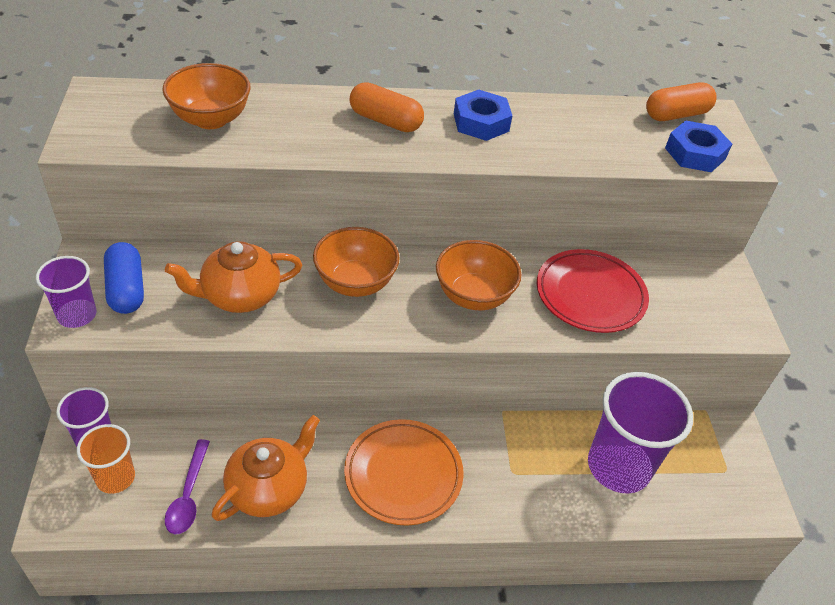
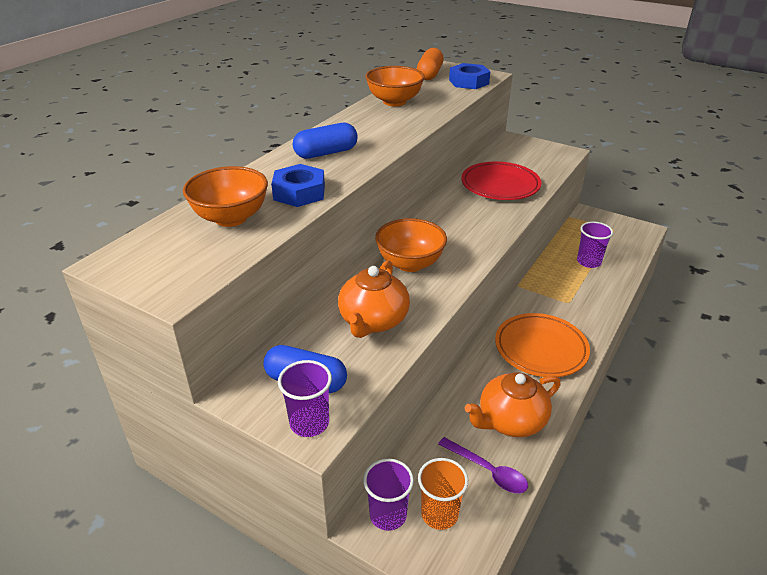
camera: 50 degrees left, 10 degrees down
orange teapot [212,415,320,521] -> orange teapot turned 105 degrees counterclockwise [465,372,561,437]
orange capsule [349,82,424,132] -> blue capsule [293,123,358,159]
orange bowl [436,240,521,310] -> orange bowl moved to [365,66,425,106]
blue nut [454,90,512,141] -> blue nut moved to [271,164,325,207]
purple cup [588,372,693,493] -> purple cup [577,221,613,268], size x0.55

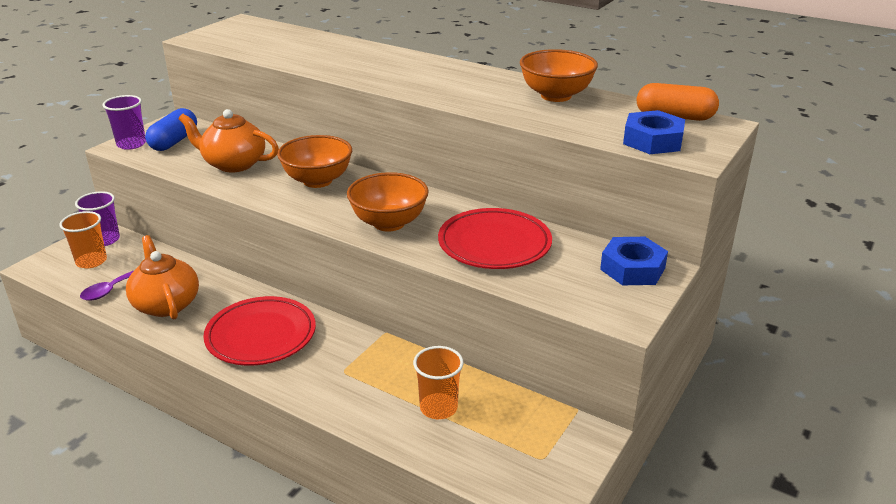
camera: 90 degrees right, 5 degrees down
orange bowl [183,166,268,227] -> orange bowl moved to [347,172,429,232]
blue nut [271,164,325,207] -> blue nut moved to [600,237,668,285]
blue capsule [293,123,358,159] -> none
orange plate [495,313,590,377] -> red plate [203,296,316,366]
purple cup [577,221,613,268] -> orange cup [413,346,464,419]

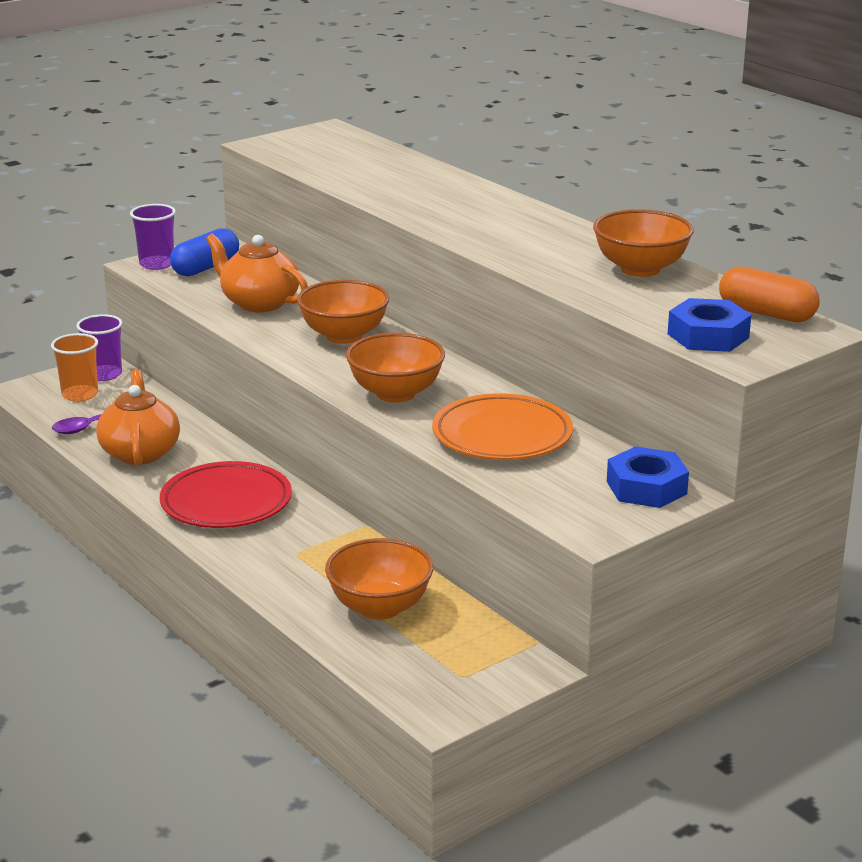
camera: 20 degrees right, 5 degrees down
orange cup [413,346,464,419] -> orange bowl [325,538,433,620]
red plate [438,208,552,269] -> orange plate [432,393,573,460]

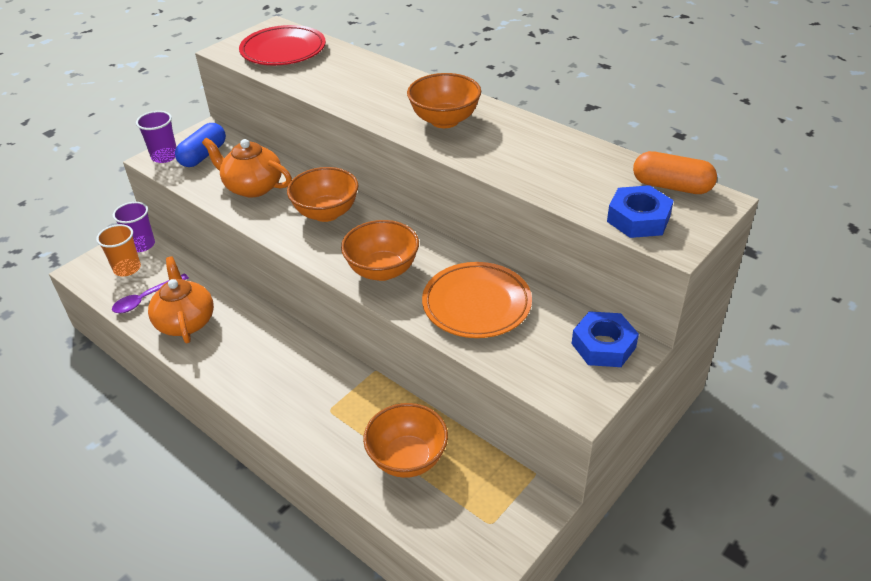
camera: 10 degrees left, 15 degrees up
red plate [160,461,292,528] -> red plate moved to [239,25,326,66]
orange bowl [593,209,693,277] -> orange bowl moved to [407,73,481,128]

